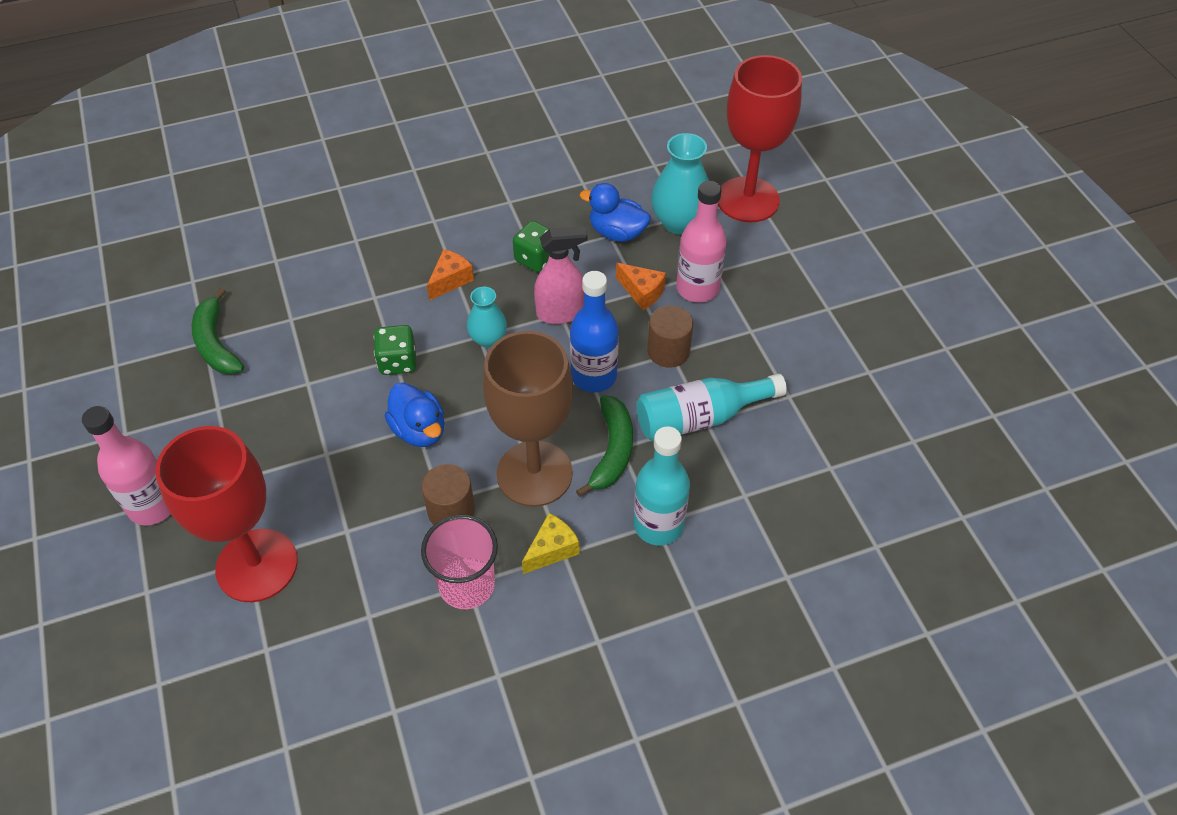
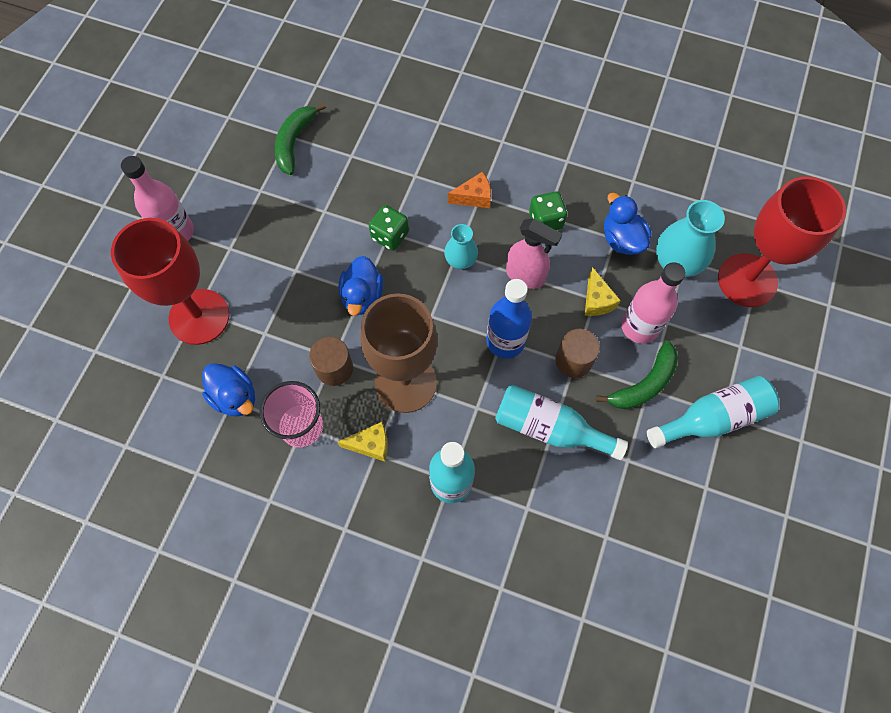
camera: 40 degrees right, 15 degrees up
green banana [576,395,633,497] -> green banana moved to [595,341,678,409]
orange cheese [616,263,666,310] -> yellow cheese [585,267,621,316]
none -> blue duck [202,363,255,417]
none -> turquoise bottle [647,376,779,448]

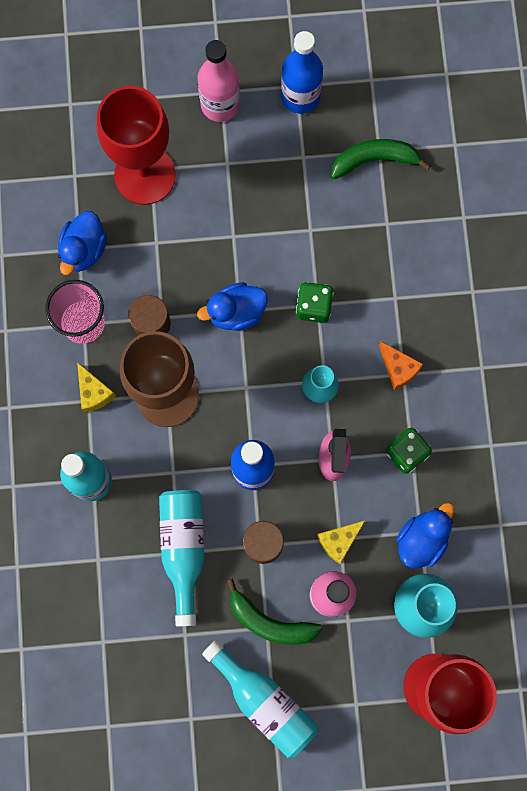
camera: 65 degrees right, 10 degrees up
none -> blue bottle [281,31,323,114]

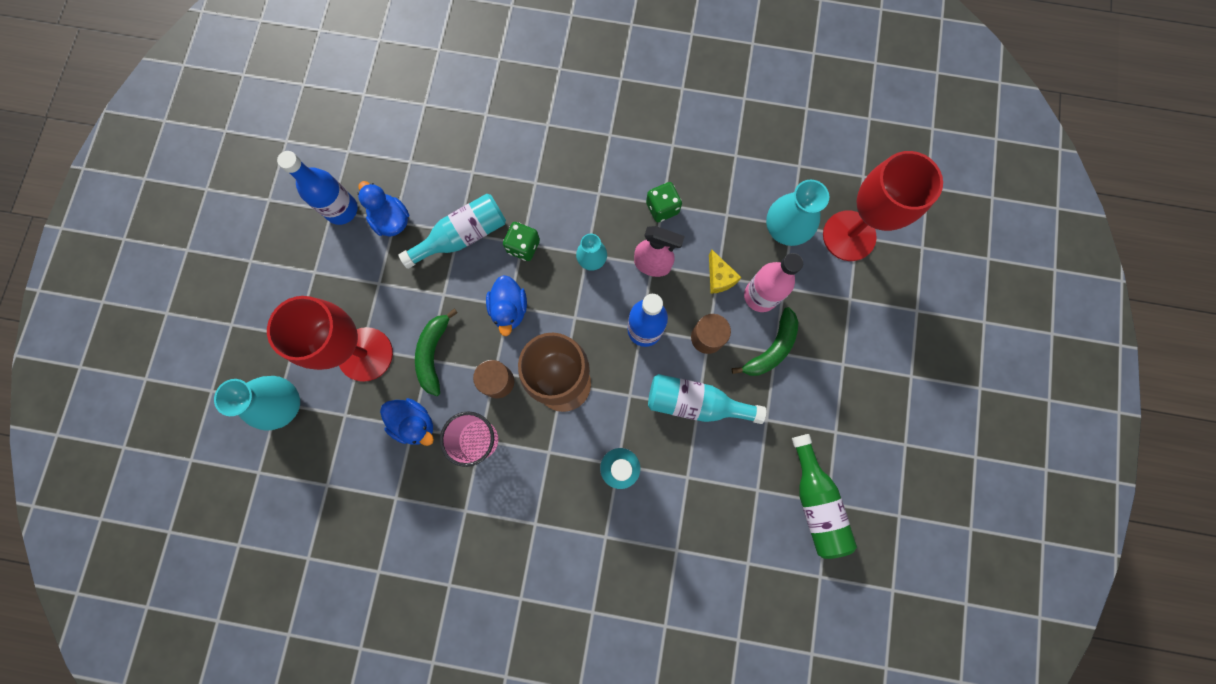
camera: 75 degrees left, 0 degrees up
yellow cheese [77,362,116,413] -> none
pink bottle [197,40,240,122] -> none
turquoise bottle [202,640,318,758] -> turquoise bottle moved to [398,194,506,269]
green banana [331,139,431,179] -> green banana moved to [415,309,458,396]
orange cheese [379,341,423,390] -> none
blue duck [396,503,454,569] -> blue duck moved to [358,181,409,237]
none -> turquoise vase [214,376,300,431]
none -> green bottle [792,434,857,559]

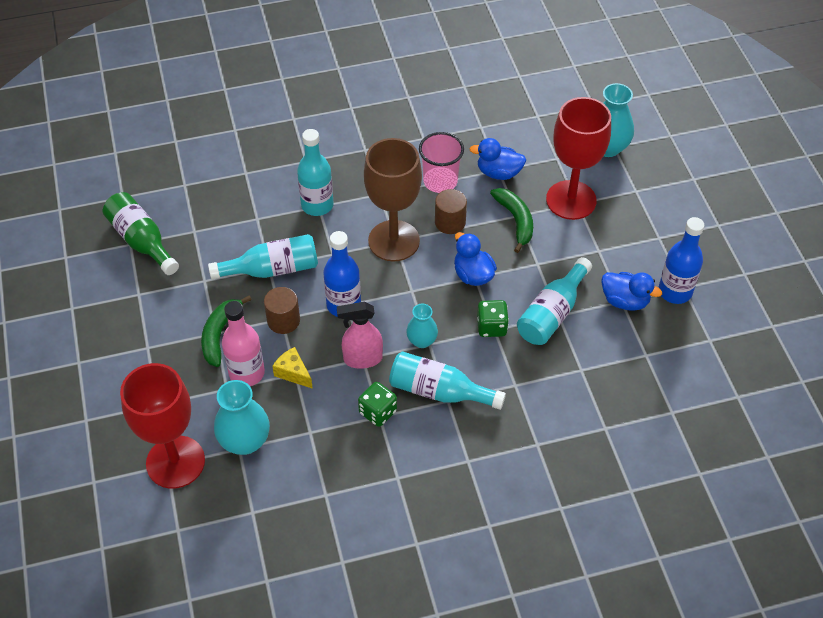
camera: 155 degrees right, 25 degrees down
none -> turquoise bottle [389,351,506,410]

